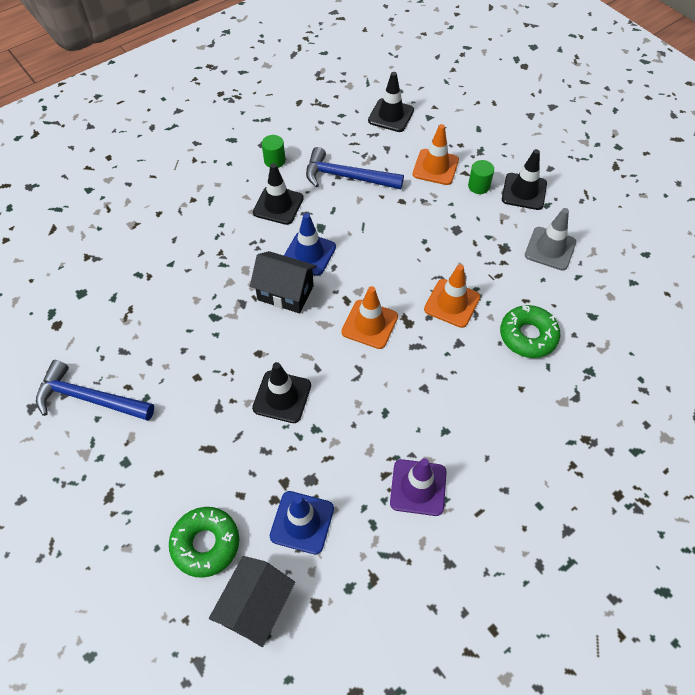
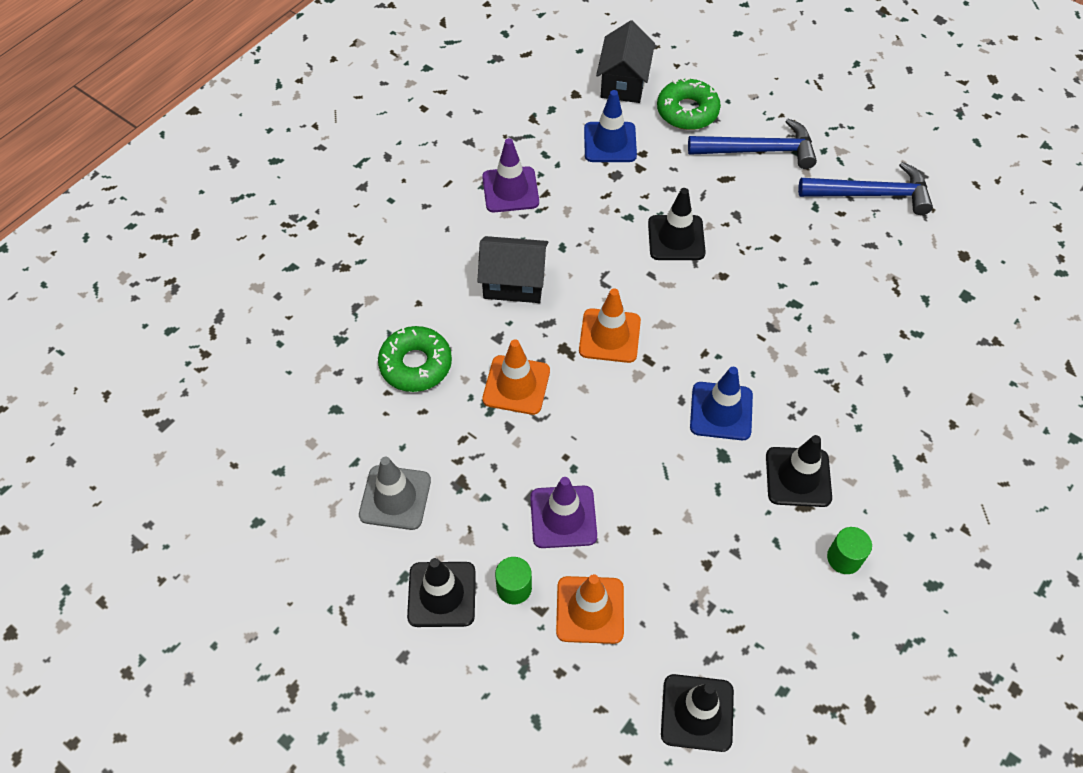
camera: 165 degrees right, 0 degrees up
black house [250,251,317,313] -> black house moved to [477,236,548,303]
blue hammer [306,147,404,189] -> blue hammer moved to [688,118,817,169]
none -> purple traffic cone [530,477,597,548]

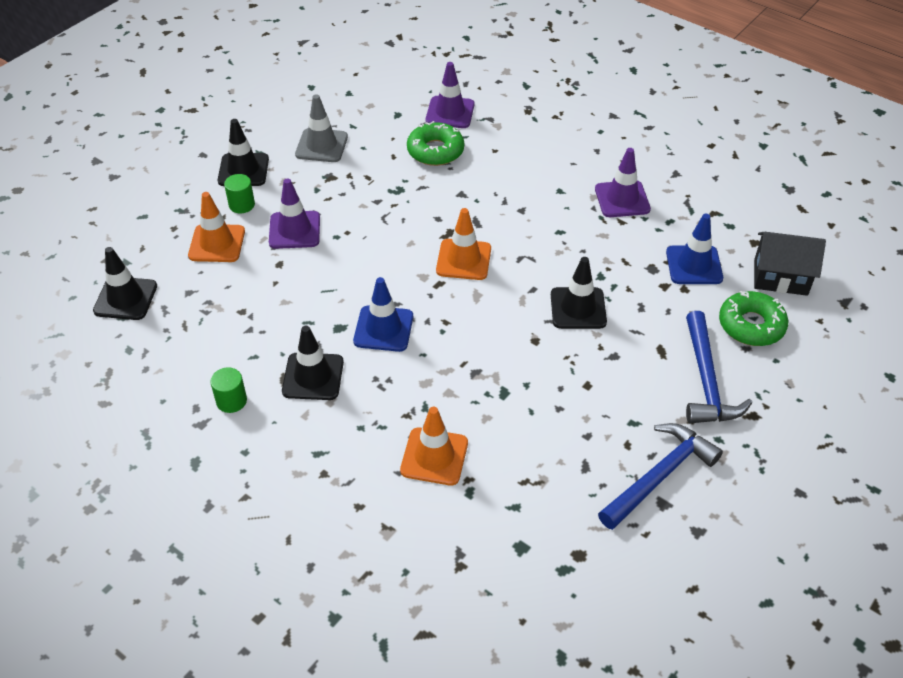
camera: 90 degrees right, 10 degrees down
black house [477,236,548,303] -> none
orange traffic cone [482,339,550,415] -> orange traffic cone moved to [400,407,468,486]
blue hammer [798,162,933,215] -> blue hammer turned 135 degrees counterclockwise [598,423,723,530]
none -> purple traffic cone [426,62,474,128]

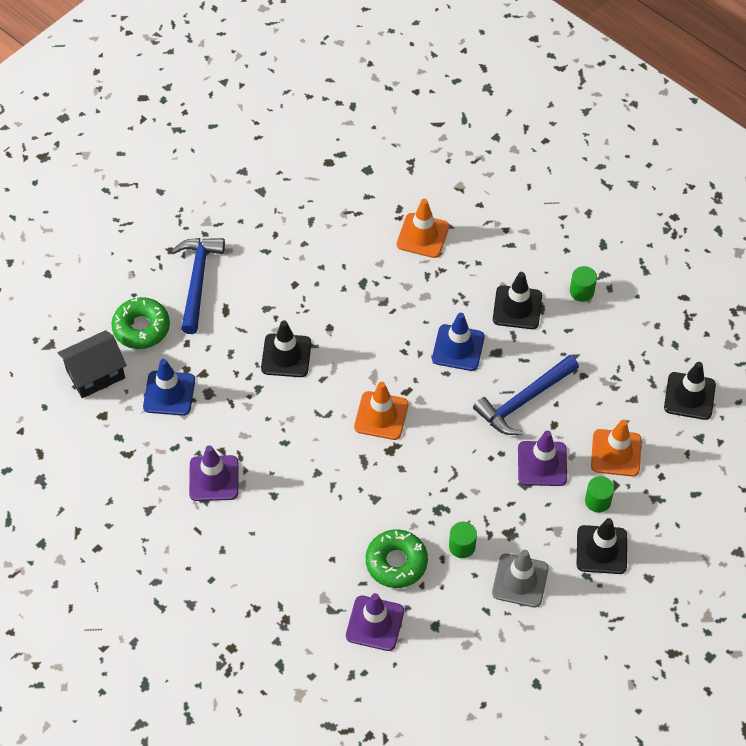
camera: 175 degrees left, 10 degrees up
blue hammer [598,423,723,530] -> blue hammer moved to [473,355,579,435]
black house [754,232,826,296] -> black house turned 45 degrees counterclockwise [58,330,127,398]
none -> green cylinder [449,522,477,558]

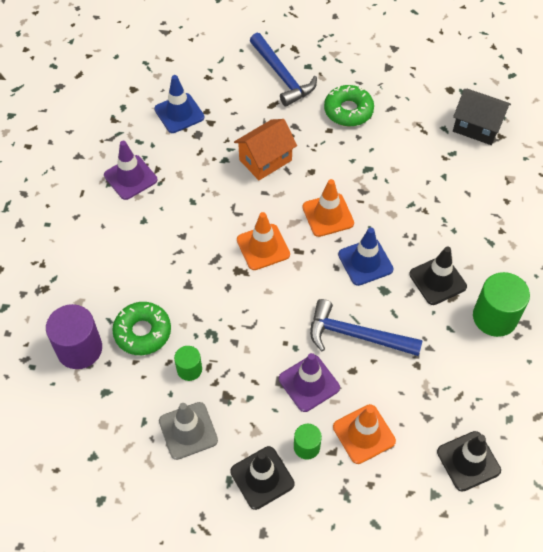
camera: 55 degrees right, 0 degrees up
black house [58,330,127,398] -> black house moved to [453,89,511,145]
green donut [112,297,170,349] -> green donut moved to [324,85,374,126]
blue hammer [171,238,225,334] -> blue hammer turned 90 degrees clockwise [250,33,317,107]
black traffic cone [261,320,312,377] -> orange house [234,119,297,180]
purple traffic cone [346,593,404,651] -> purple cylinder [46,304,102,369]
orange traffic cone [397,199,449,258] -> orange traffic cone moved to [302,179,354,237]
green cylinder [570,266,597,302] -> green cylinder [473,272,530,337], size x1.82

